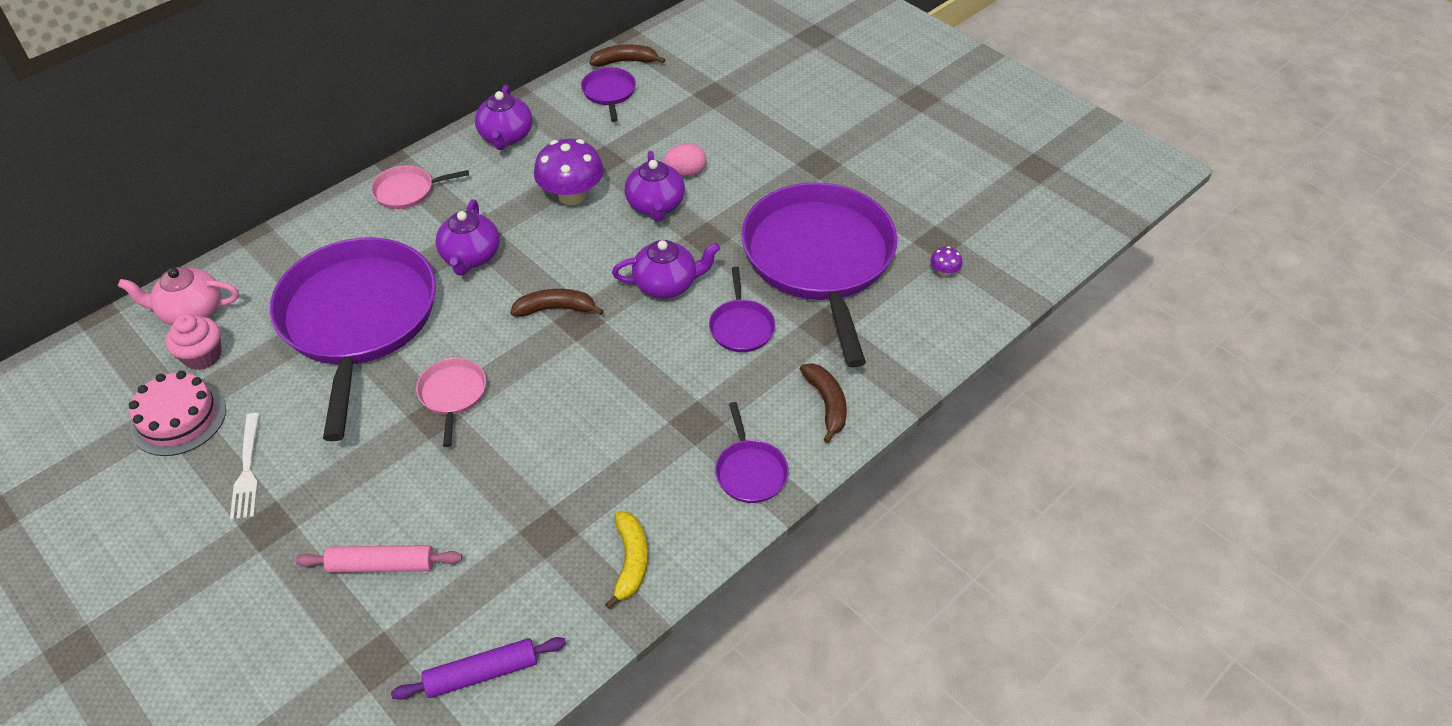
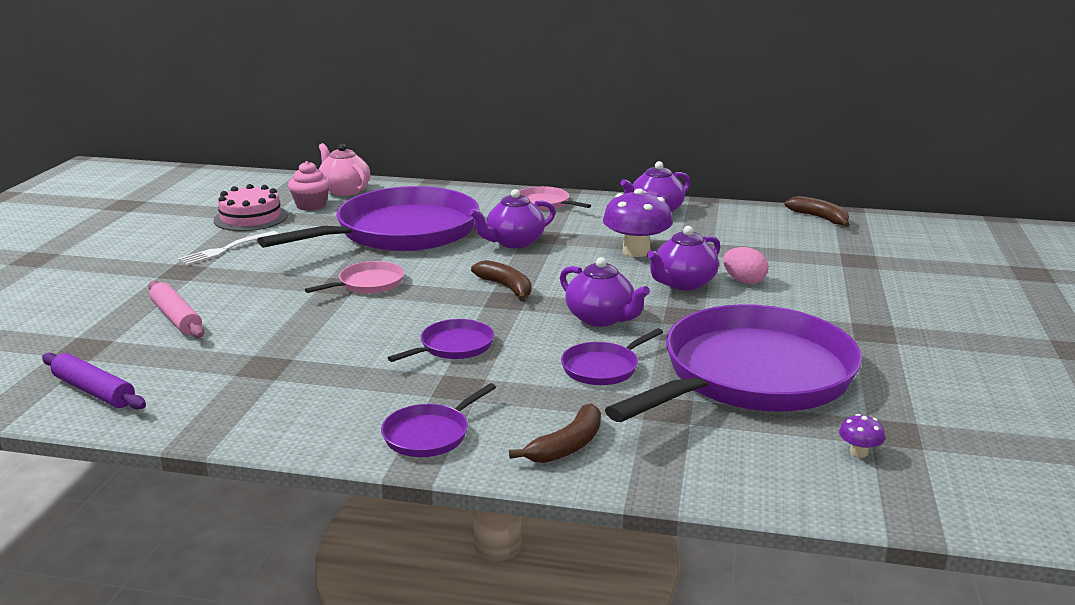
camera: 55 degrees right, 25 degrees down
purple pan [581,67,636,122] -> purple pan moved to [388,319,494,362]
yellow banana [605,511,648,609] -> none

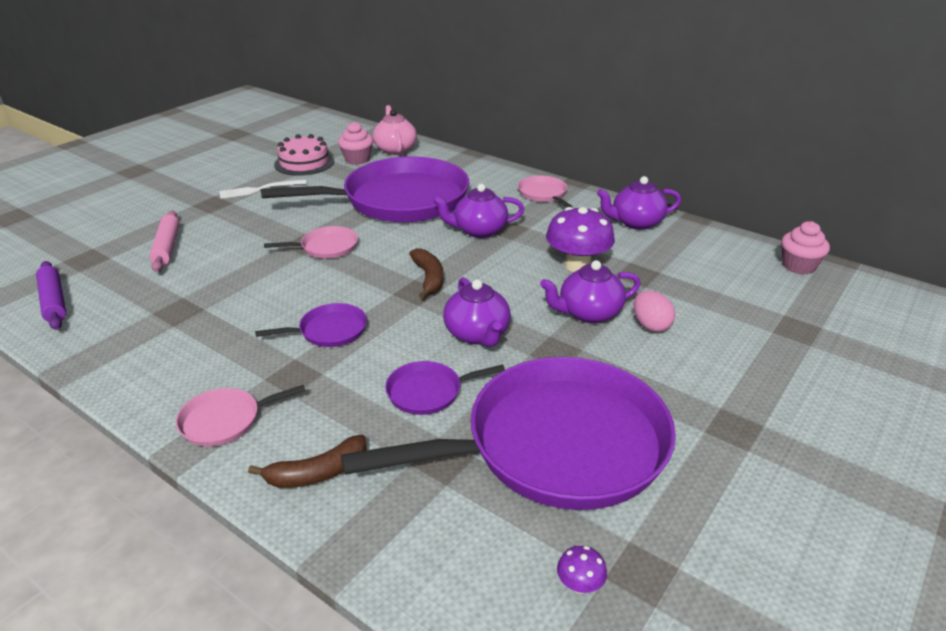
camera: 25 degrees right, 10 degrees up
purple pan [381,383,496,457] -> pink pan [176,385,306,446]
brown banana [785,196,850,227] -> pink cupcake [781,221,830,275]

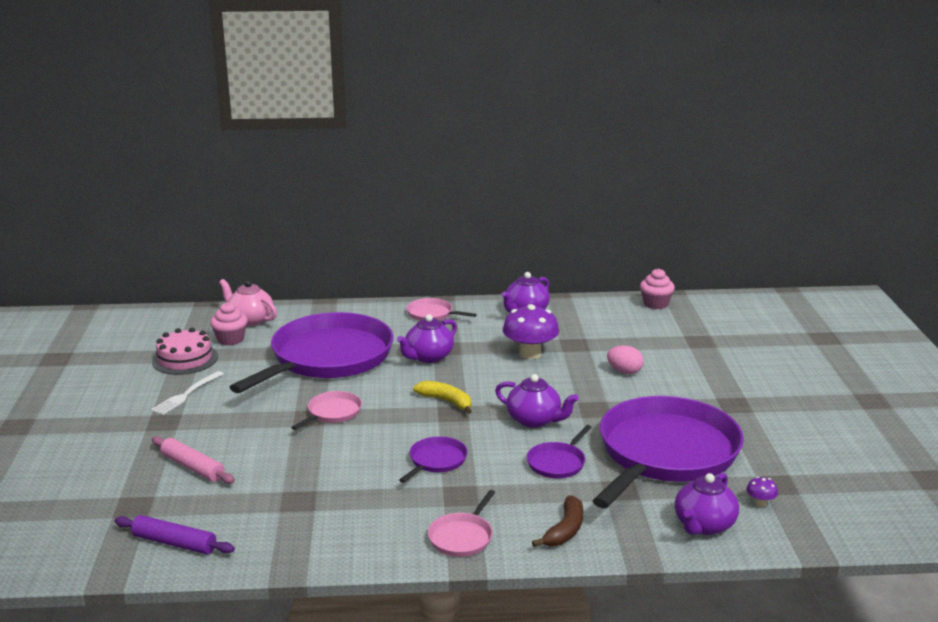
camera: 40 degrees left, 10 degrees down
brown banana [409,248,443,298] -> yellow banana [413,381,472,414]
purple teapot [540,260,641,323] -> purple teapot moved to [674,473,739,535]

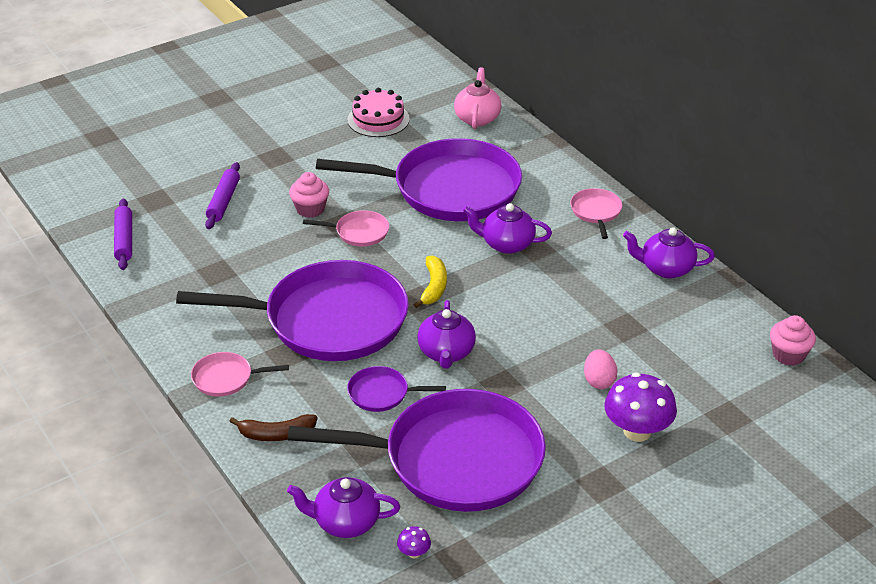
camera: 60 degrees right, 15 degrees up
white fork [151,371,223,415] -> none
pink rolling pin [152,436,235,484] -> purple rolling pin [205,162,240,229]
pink cupcake [210,302,248,346] -> pink cupcake moved to [289,172,329,218]
purple pan [399,436,468,483] -> purple pan [176,260,409,361], size x2.46
purple mushroom [503,304,559,359] -> purple mushroom moved to [604,373,677,442]

